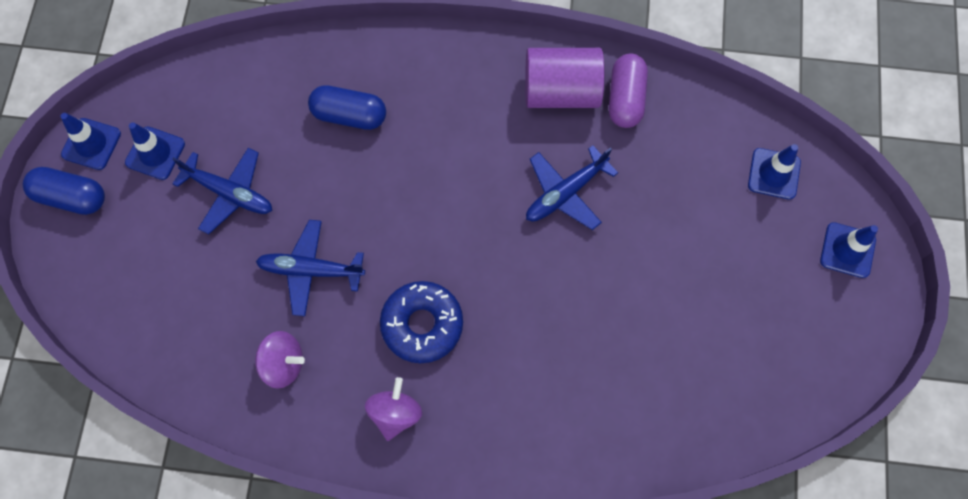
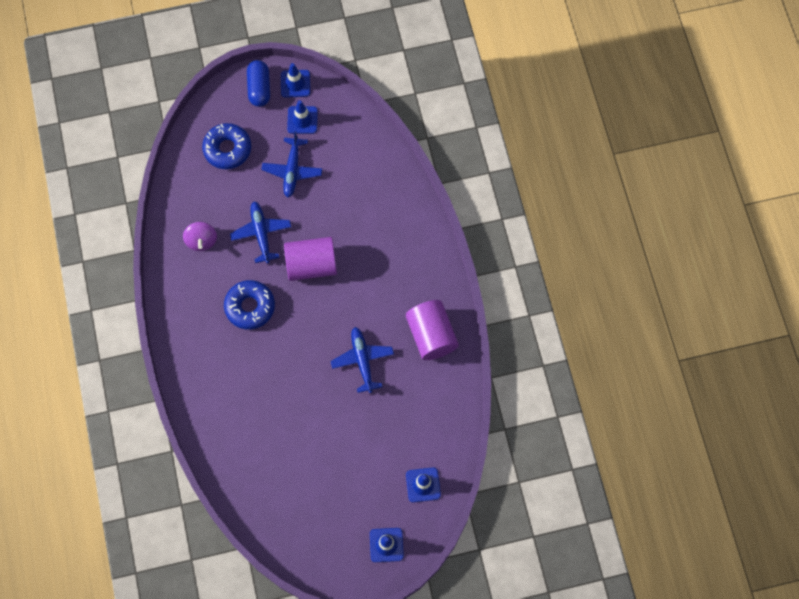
camera: 70 degrees right, 0 degrees up
blue capsule [308,85,386,130] -> none
purple spinning top [365,377,422,441] -> none
blue plane [526,145,618,230] -> blue plane turned 45 degrees clockwise [331,327,394,393]
purple capsule [609,54,648,128] -> none
none -> blue donut [202,123,251,169]
none -> purple cylinder [284,237,337,281]

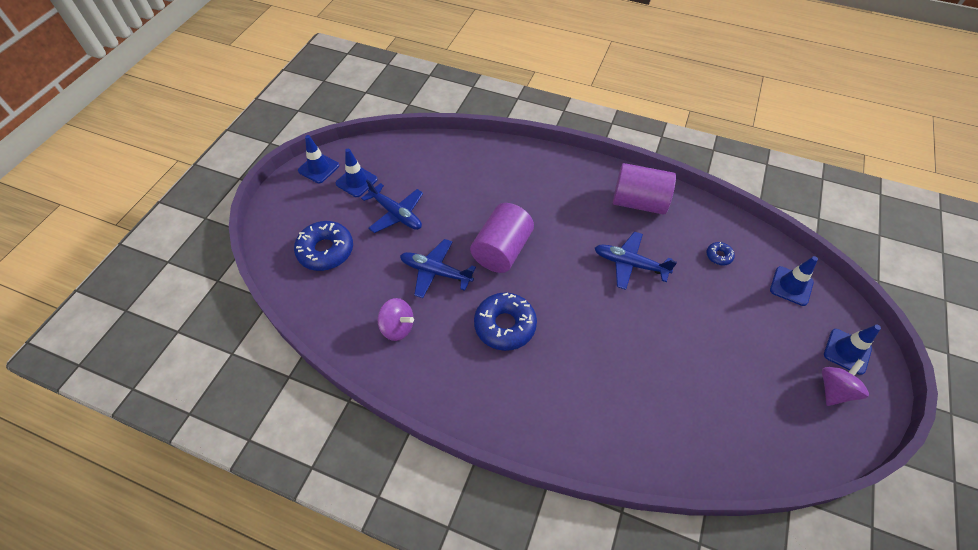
camera: 55 degrees left, 15 degrees down
blue capsule [247,60,270,107] -> none
none -> blue donut [706,242,735,265]
none -> purple spinning top [822,359,869,406]

